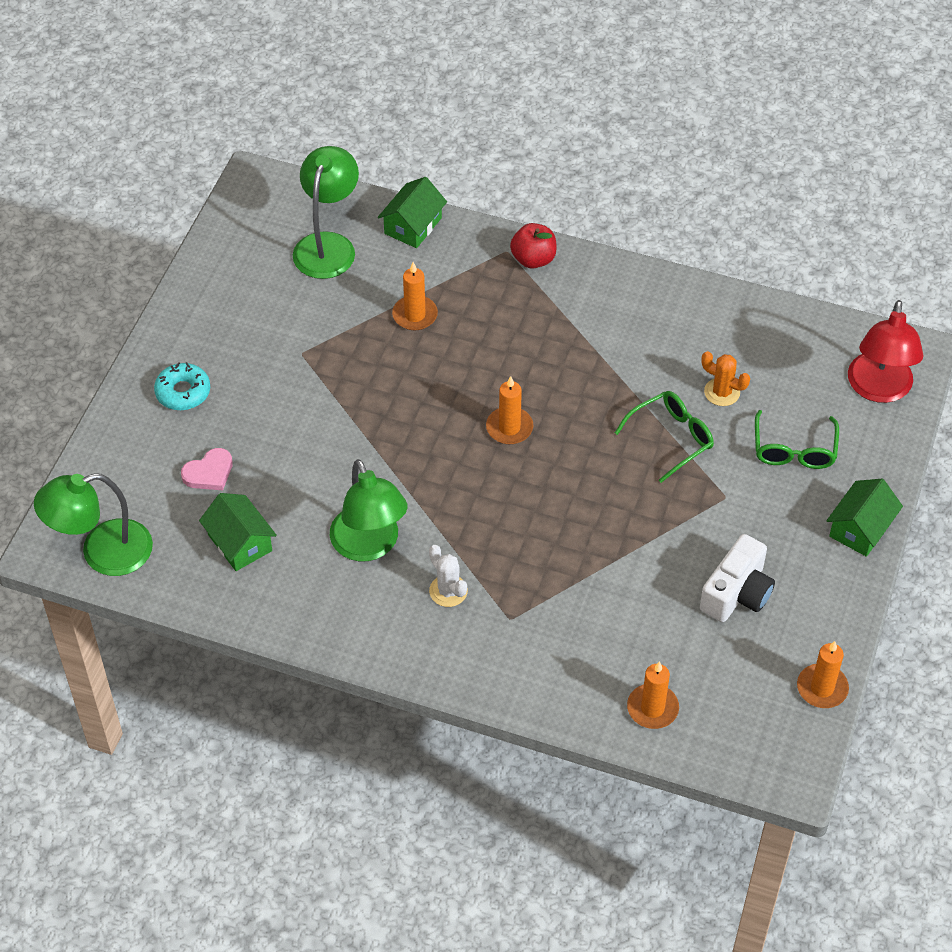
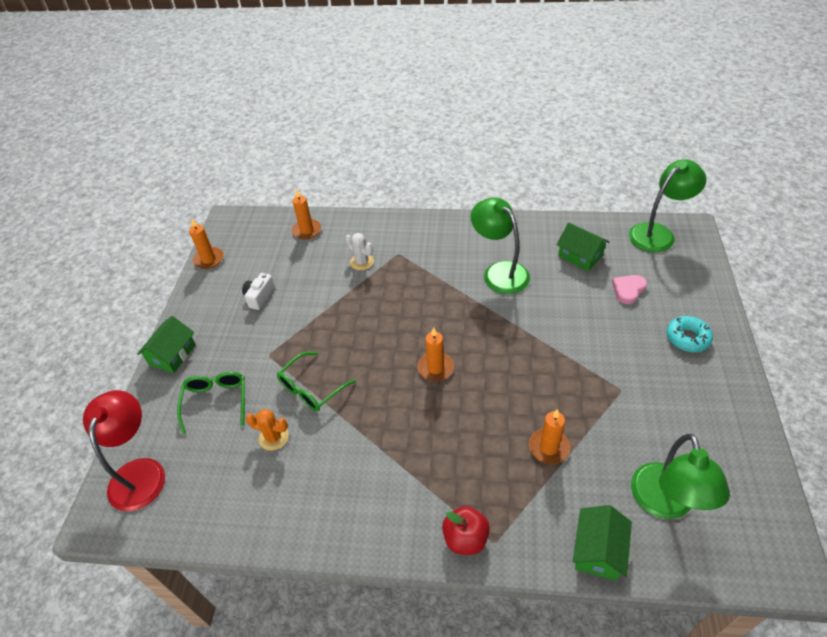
camera: 170 degrees right, 5 degrees down
white cactus [429,545,468,607] -> white cactus moved to [345,233,374,270]
white camera [700,534,775,622] -> white camera [242,273,275,310], size x0.65

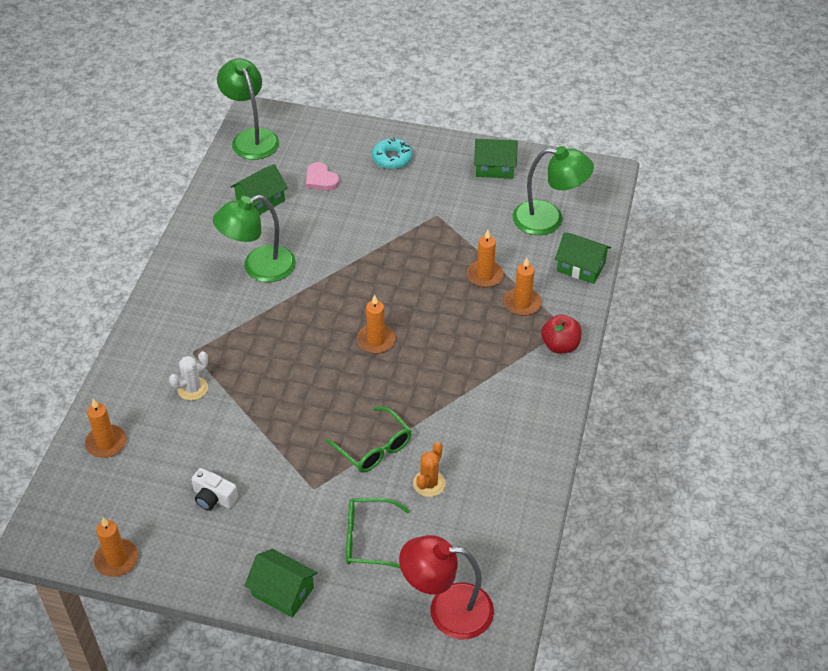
camera: 85 degrees left, 0 degrees up
none -> green house [474,139,518,178]
none -> orange candle [504,258,542,316]

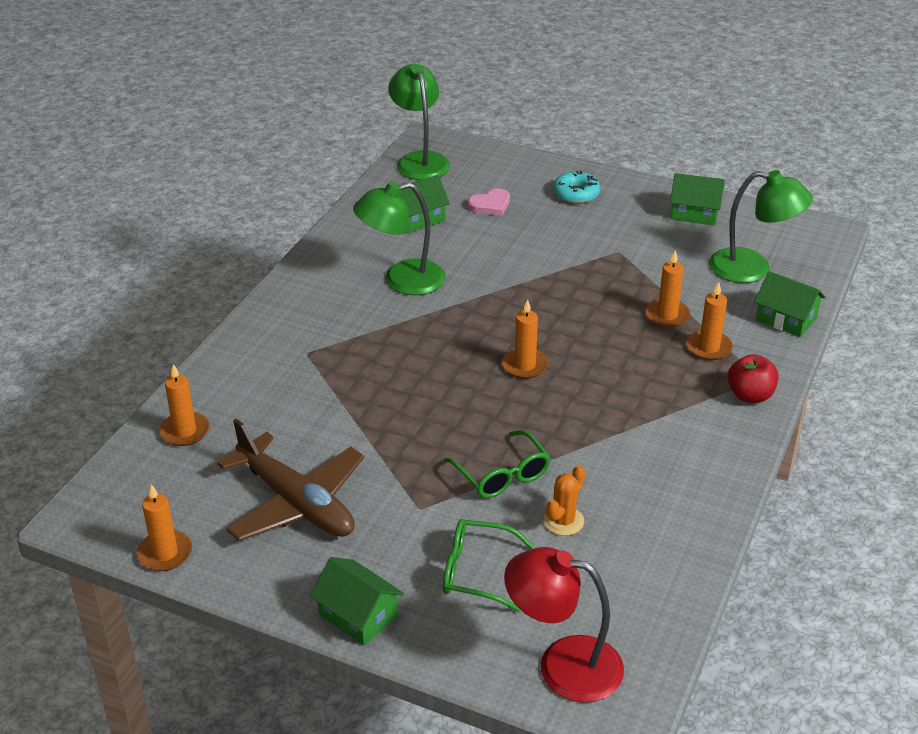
camera: 10 degrees right, 10 degrees down
white cactus [169,351,208,400] -> none
white camera [191,468,238,510] -> brown plane [217,419,365,541]
pink heart [306,162,339,190] -> pink heart turned 90 degrees counterclockwise [468,188,510,216]

